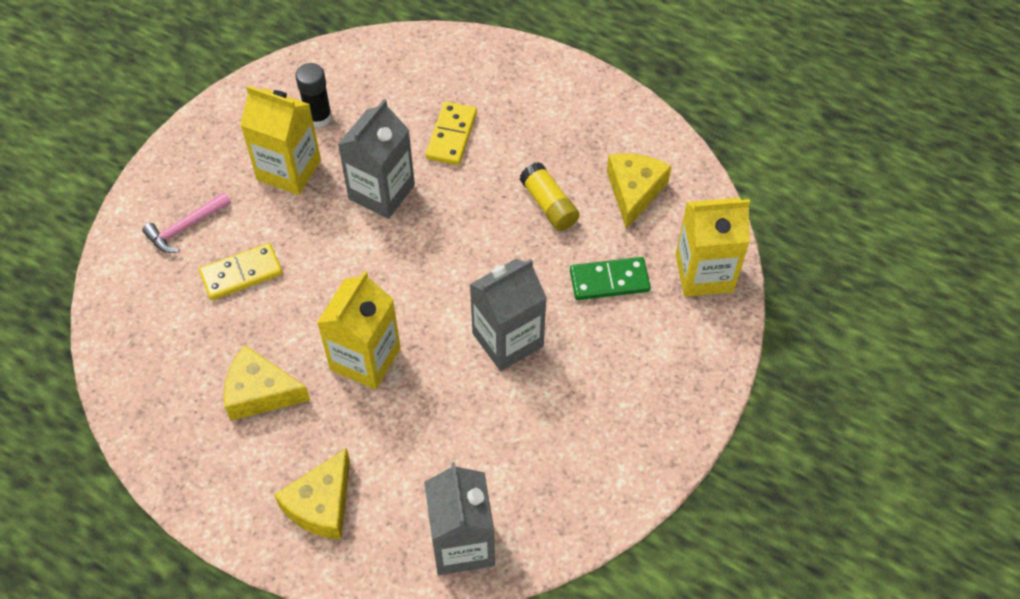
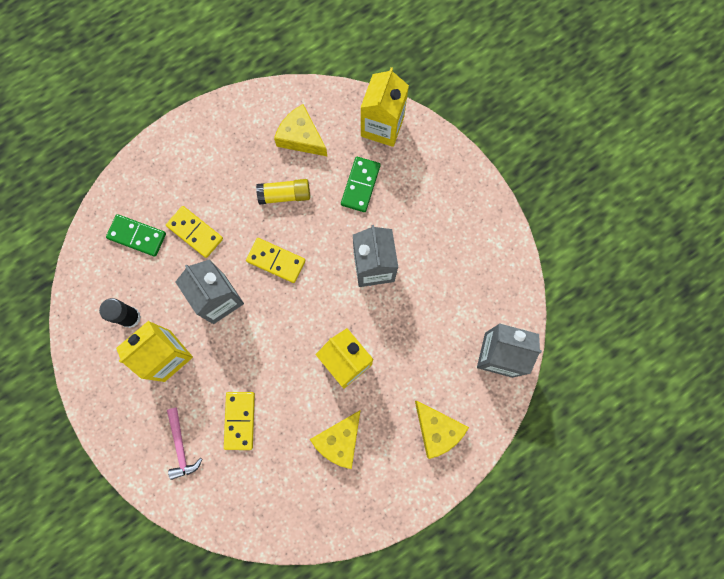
camera: 65 degrees left, 20 degrees up
none -> green domino [106,214,166,257]
none -> yellow domino [246,238,305,283]

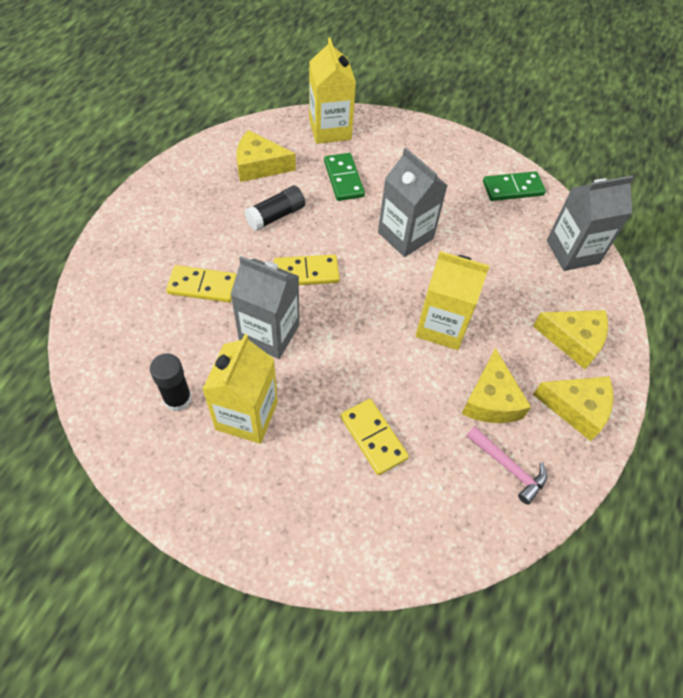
camera: 35 degrees left, 20 degrees down
green domino [106,214,166,257] -> green domino moved to [483,171,546,201]
pink hammer [167,407,202,480] -> pink hammer moved to [466,426,547,505]
yellow glue stick [256,179,310,204] -> black glue stick [245,186,305,231]
none -> yellow cheese [533,376,613,441]

